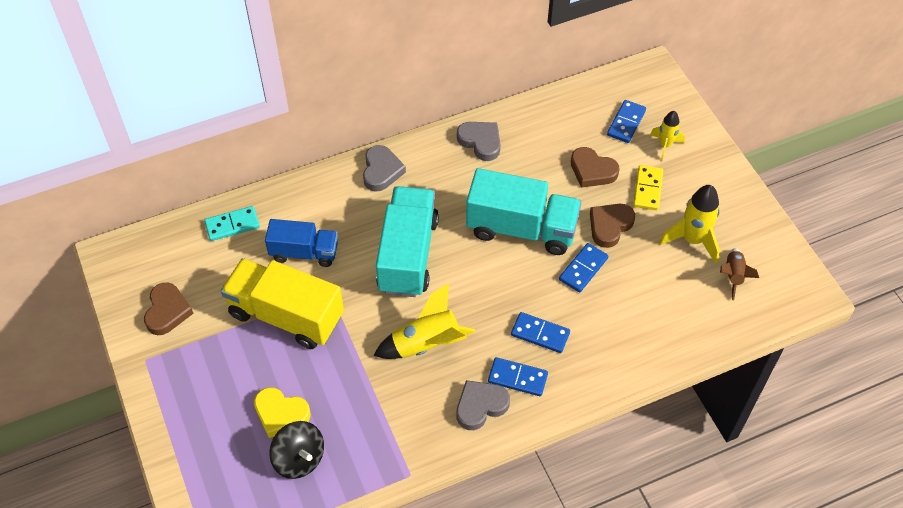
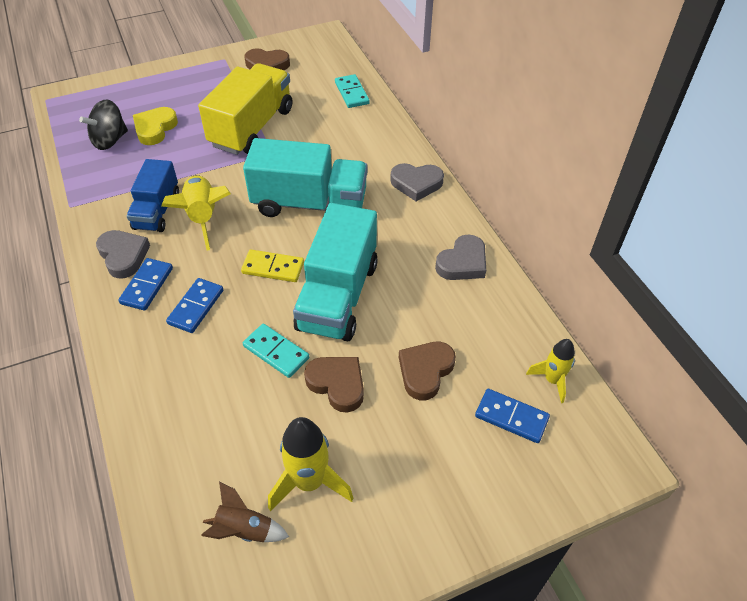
camera: 90 degrees right, 5 degrees down
blue truck [265,219,338,267] -> blue truck moved to [126,159,179,232]
blue domino [559,243,608,293] -> turquoise domino [243,324,309,378]
yellow domino [633,165,663,210] -> yellow domino moved to [241,249,304,282]
yellow rocket [650,111,685,161] -> yellow rocket moved to [526,339,575,403]

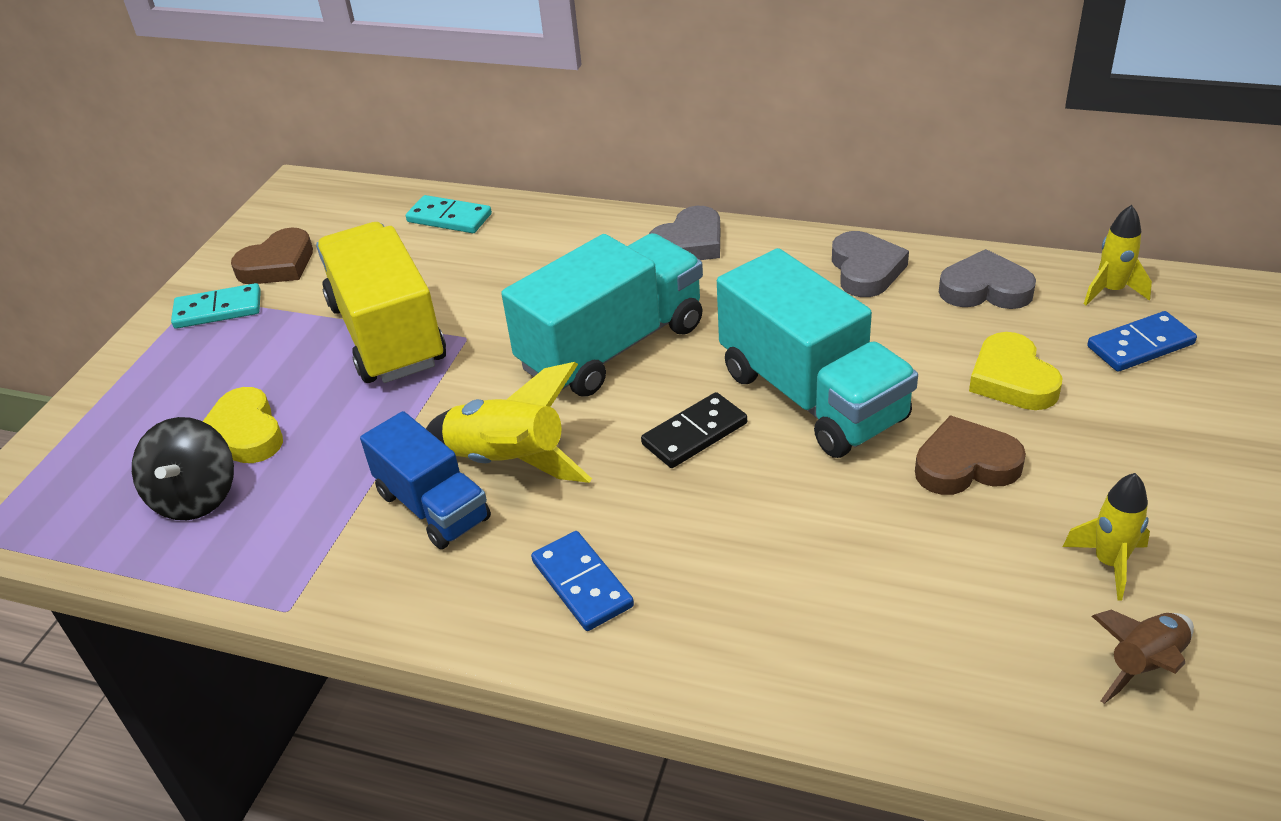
camera: 45 degrees left, 10 degrees down
grey heart [96,230,150,278] -> grey heart moved to [939,249,1036,309]
blue domino [166,278,223,333] -> none
yellow domino [241,249,304,282] -> black domino [641,392,747,468]
turquoise domino [243,324,309,378] -> turquoise domino moved to [171,283,261,329]
yellow rocket [268,417,354,511] -> yellow rocket [1062,473,1150,600], size x0.62
brown heart [399,342,456,400] -> yellow heart [969,332,1062,410]

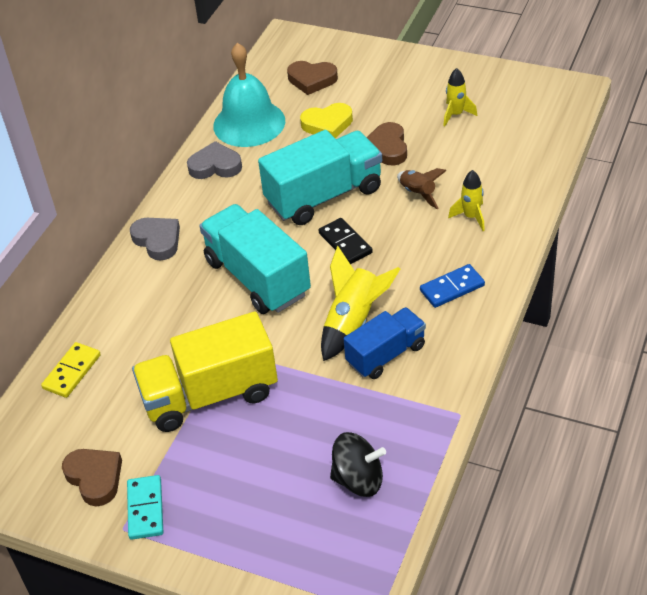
camera: 85 degrees left, 5 degrees up
yellow heart [203,387,283,463] -> none
turquoise domino [406,195,492,233] -> yellow domino [41,342,101,398]
grey heart [939,249,1036,309] -> turquoise bell [213,43,285,147]
yellow rocket [1084,205,1152,305] -> yellow rocket moved to [448,170,485,231]
blue domino [1087,311,1197,372] -> brown heart [287,61,338,95]
brown rocket [1092,610,1194,704] -> brown rocket moved to [397,168,446,209]

